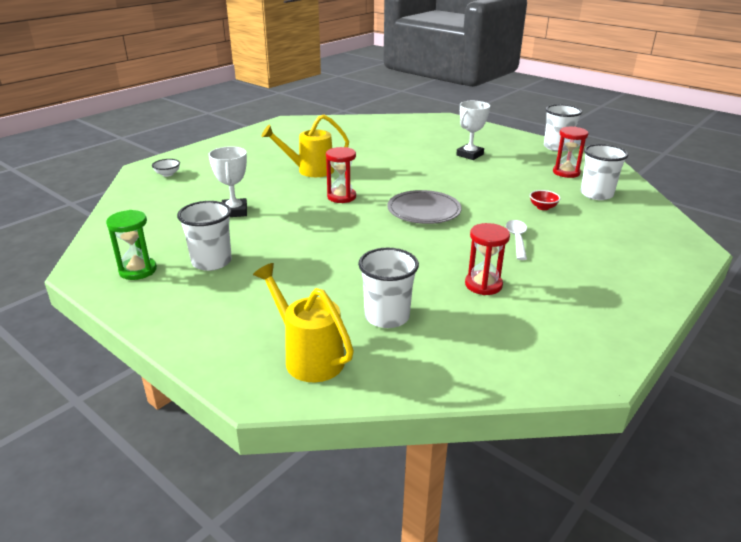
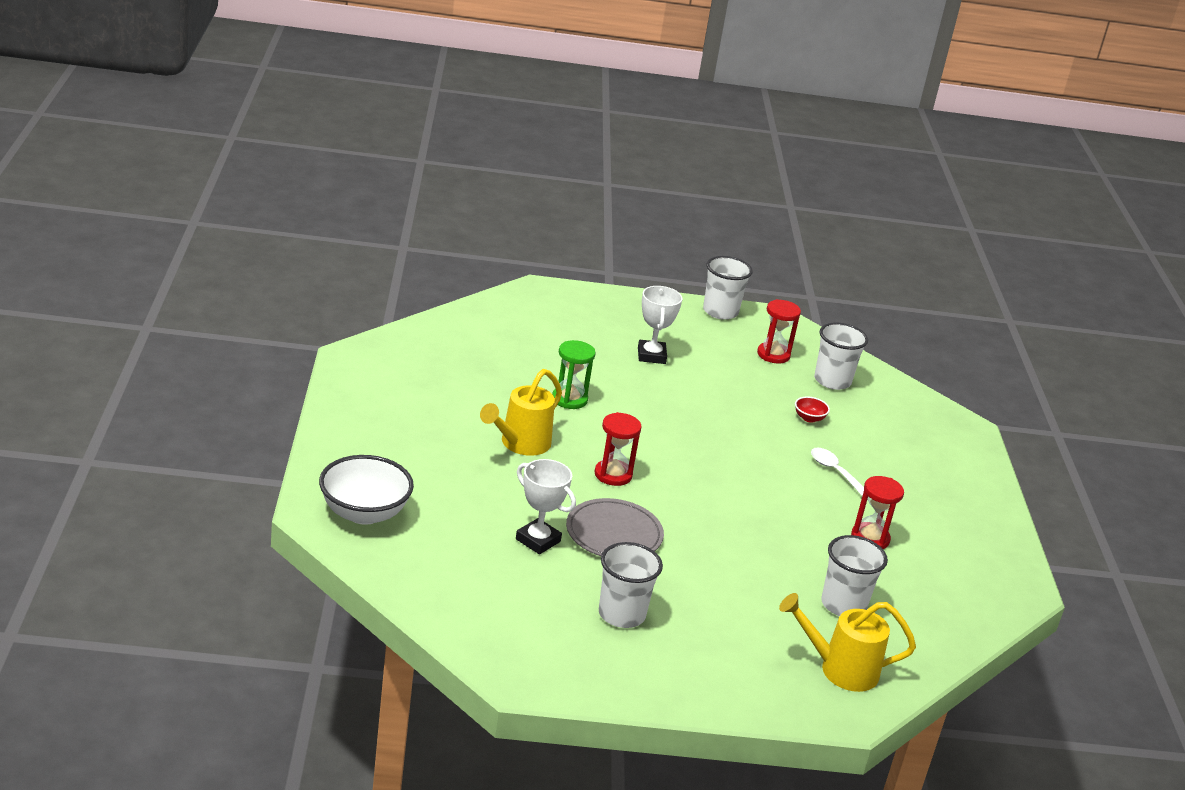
camera: 45 degrees left, 0 degrees up
green hourglass [106,210,157,280] -> green hourglass moved to [552,340,596,409]
white bowl [152,159,180,177] -> white bowl [319,455,414,525], size x2.26
grey plate [387,190,462,224] -> grey plate moved to [566,498,664,556]

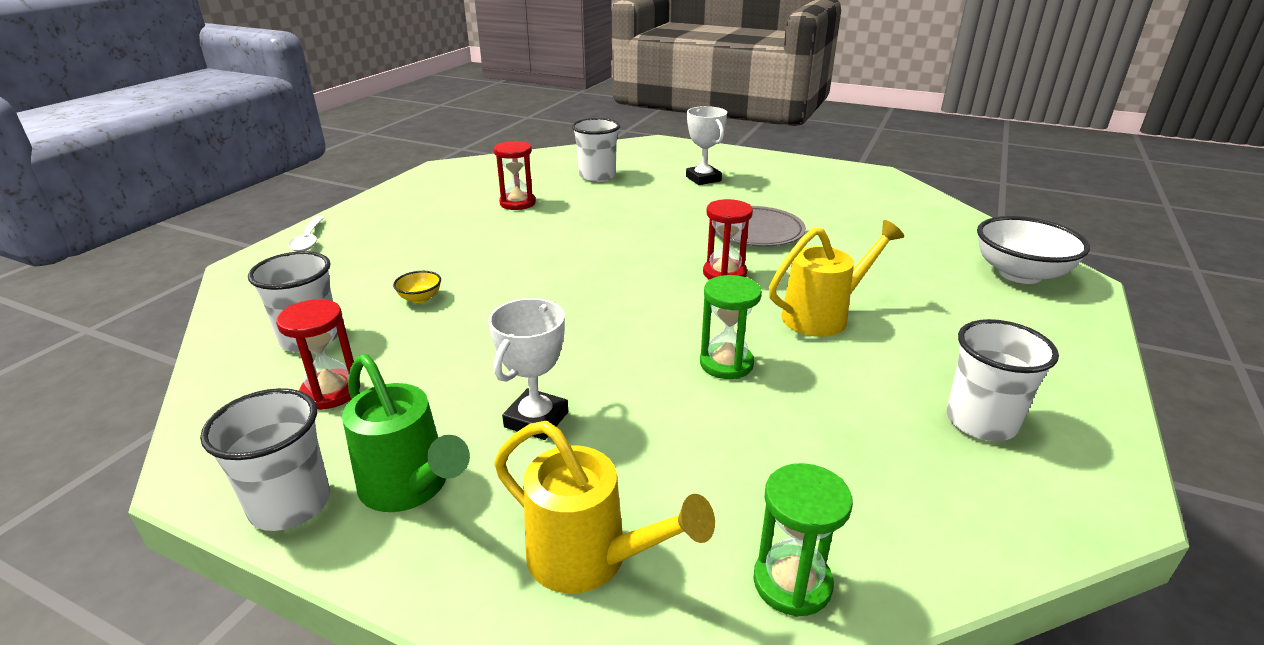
camera: 150 degrees left, 0 degrees up
white trophy [516,459,576,554] -> white trophy moved to [686,106,727,185]
white cup [599,542,663,628] -> white cup moved to [947,319,1059,441]
yellow watering can [779,593,916,692] -> yellow watering can moved to [494,421,715,594]
red bowl [795,397,830,423] -> yellow bowl [393,271,441,303]
white spoon [811,448,864,496] -> white spoon moved to [288,216,324,251]
none -> green watering can [342,354,470,512]
none -> green hourglass [753,463,853,617]

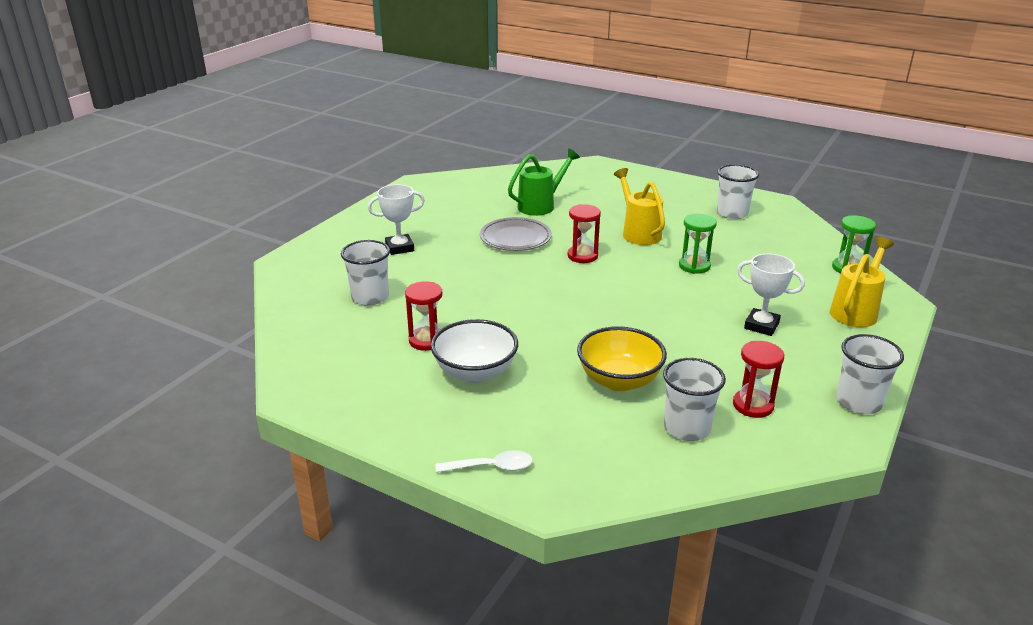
camera: 85 degrees left, 0 degrees up
green watering can [342,354,470,512] -> green watering can moved to [508,149,580,216]
yellow bowl [393,271,441,303] -> yellow bowl [577,326,667,391], size x2.26
white bowl [977,216,1090,284] -> white bowl moved to [430,319,518,383]

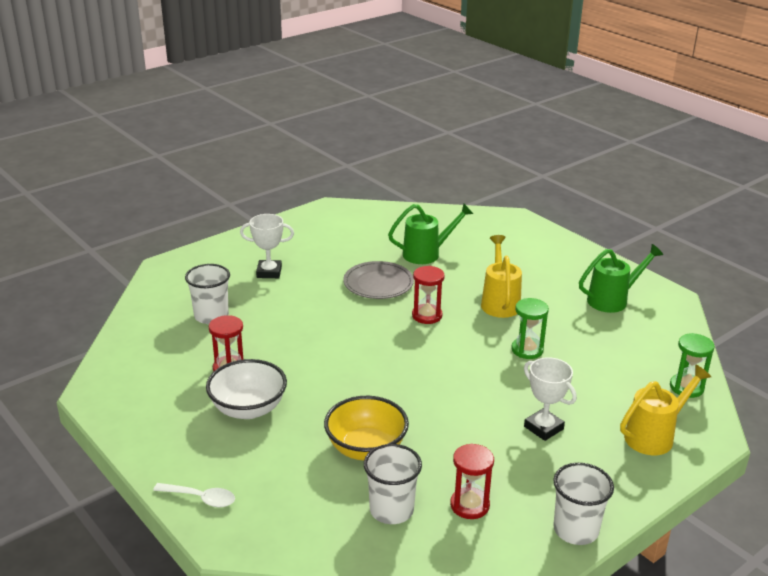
camera: 20 degrees right, 0 degrees up
white cup [717,164,759,219] -> green watering can [579,244,663,313]

